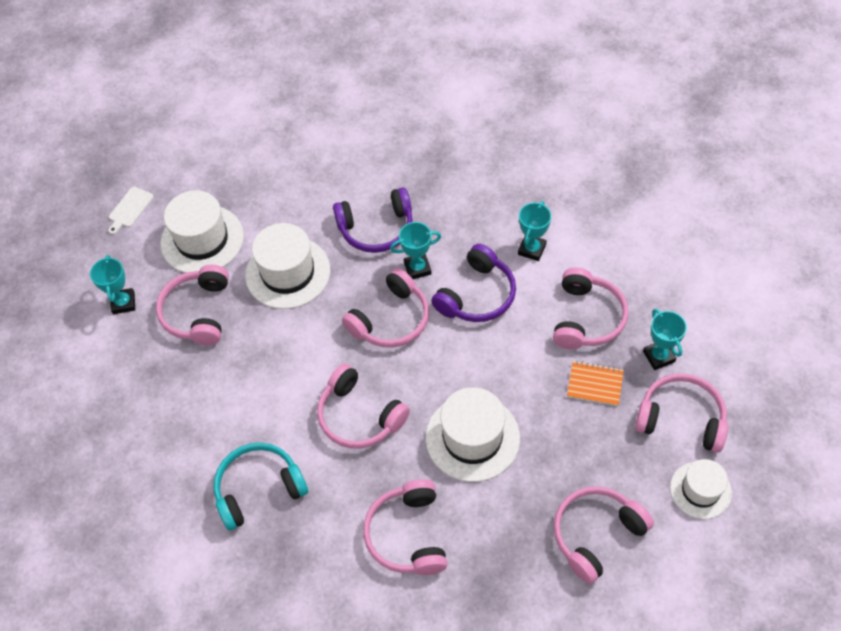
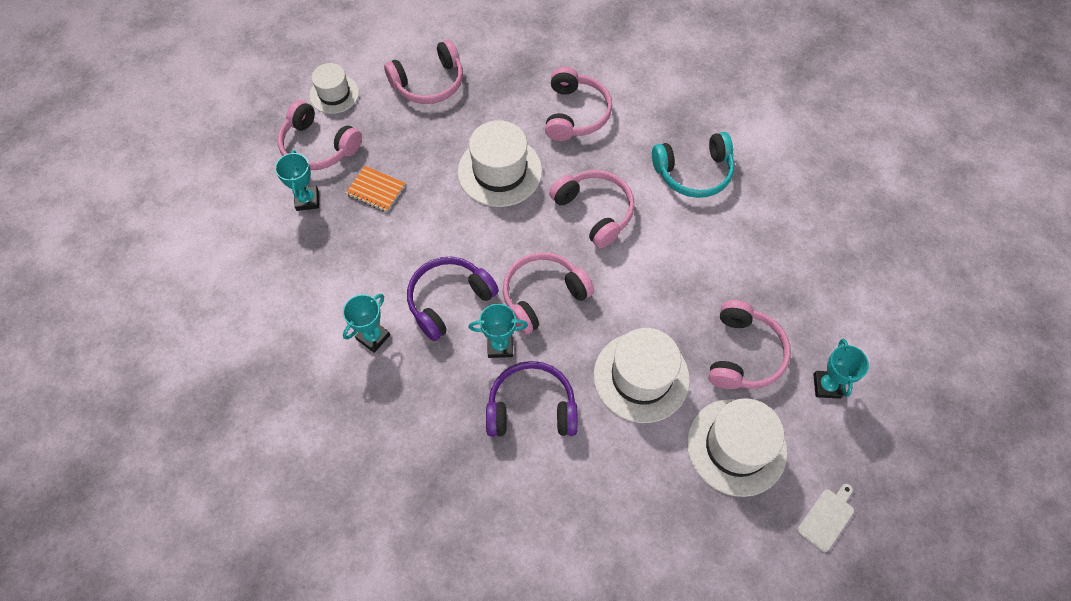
camera: 170 degrees left, 5 degrees up
pink headphones [553,267,628,349] -> none

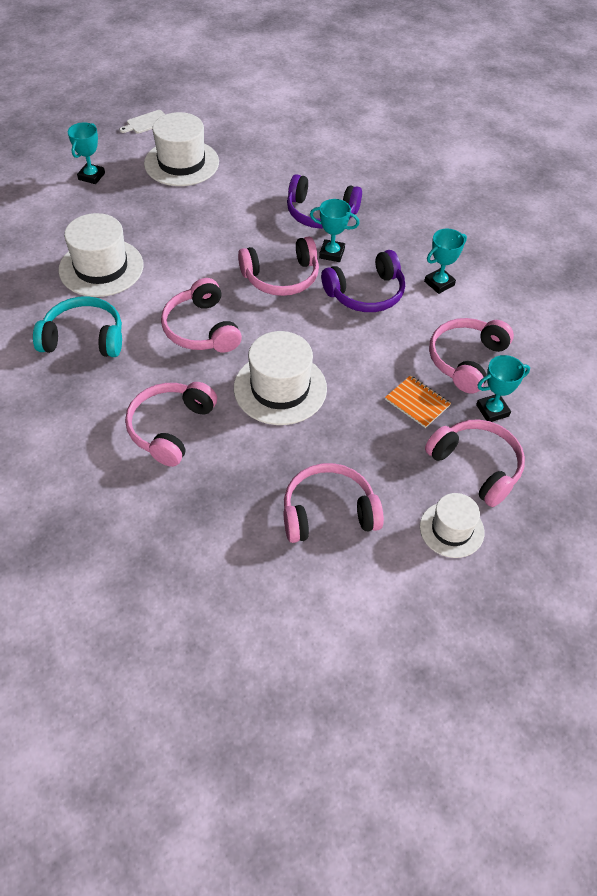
camera: 165 degrees left, 10 degrees down
turquoise trophy [275,150,319,211] -> turquoise trophy turned 60 degrees clockwise [476,355,530,422]
white hat [594,328,690,423] -> white hat moved to [58,213,143,297]
pink headphones [708,300,791,389] -> pink headphones moved to [429,318,514,394]

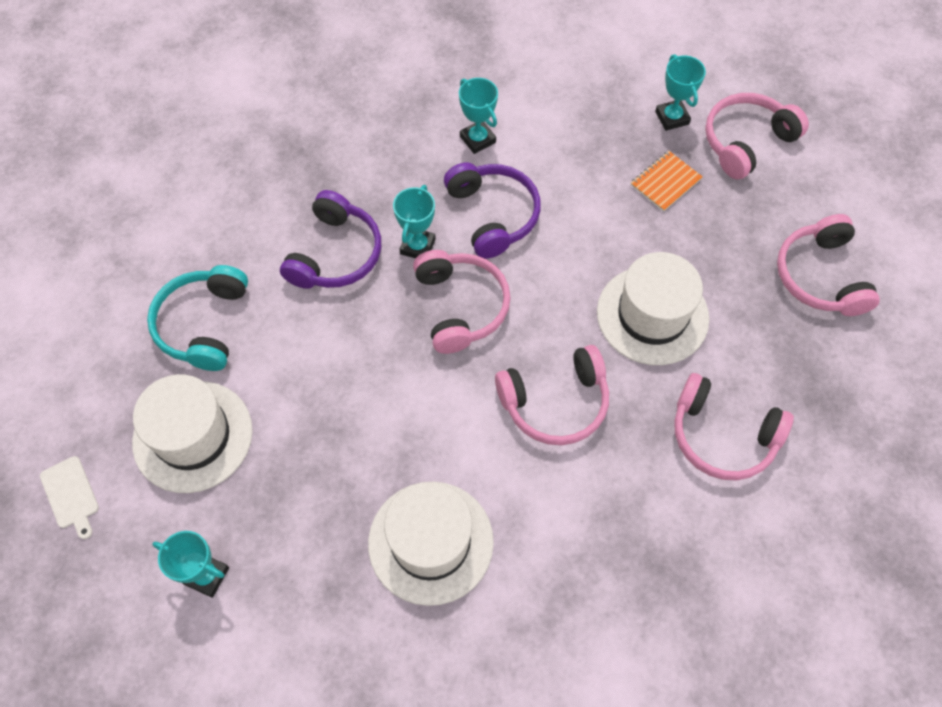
camera: 85 degrees left, 10 degrees up
turquoise headphones [33,296,122,357] -> turquoise headphones moved to [147,265,248,371]
white hat [420,493,484,558] -> none
pink headphones [429,318,514,394] -> none

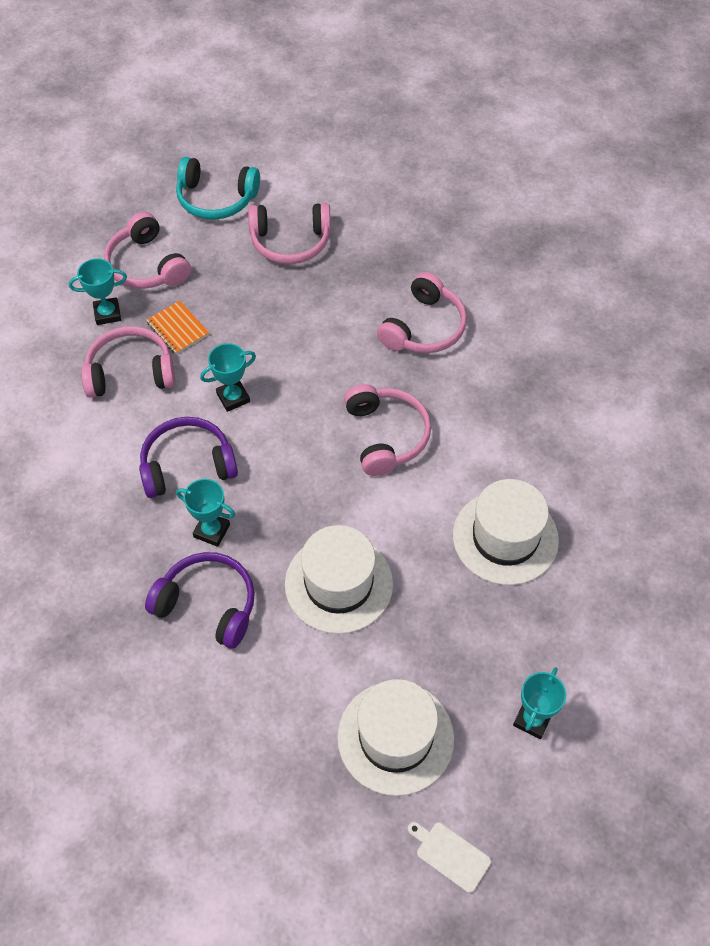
camera: 85 degrees left, 5 degrees down
white cutting board [40,456,99,539] -> white cutting board turned 120 degrees counterclockwise [408,822,491,893]
turquoise headphones [147,265,248,371] -> turquoise headphones moved to [176,157,260,220]
pink headphones [413,250,511,354] -> pink headphones moved to [81,326,175,398]
turquoise trophy [459,78,498,154] -> turquoise trophy moved to [200,343,256,412]
white hat [597,252,709,365] -> white hat moved to [285,525,393,634]

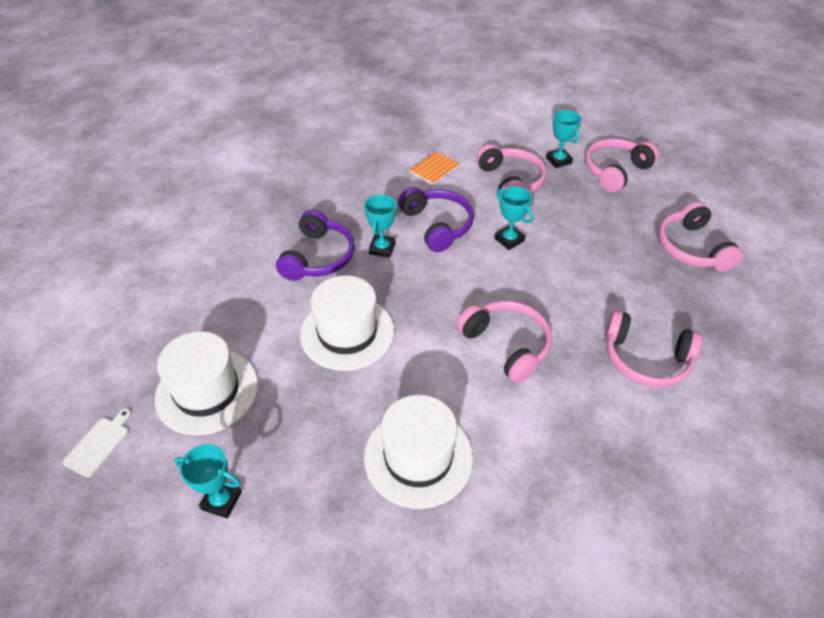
camera: 80 degrees right, 10 degrees down
orange notebook [146,301,209,354] -> orange notebook moved to [409,151,460,185]
turquoise headphones [176,157,260,220] -> none
pink headphones [344,384,431,476] -> pink headphones turned 105 degrees counterclockwise [457,301,552,384]

